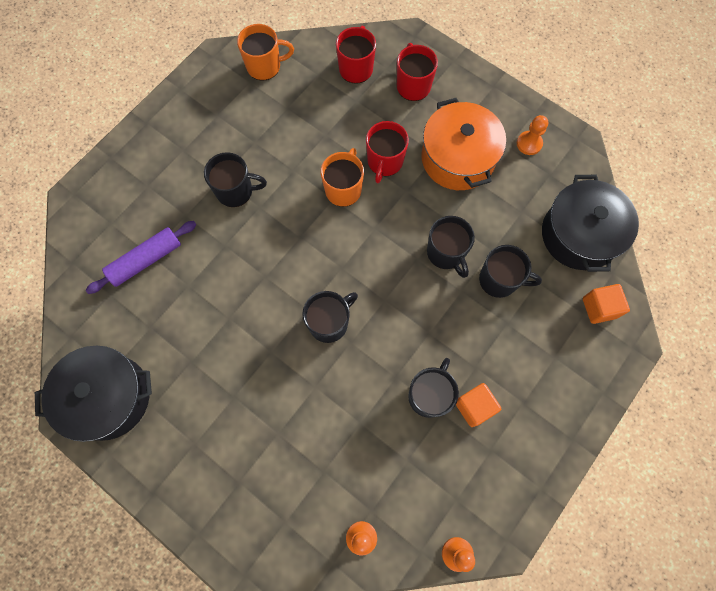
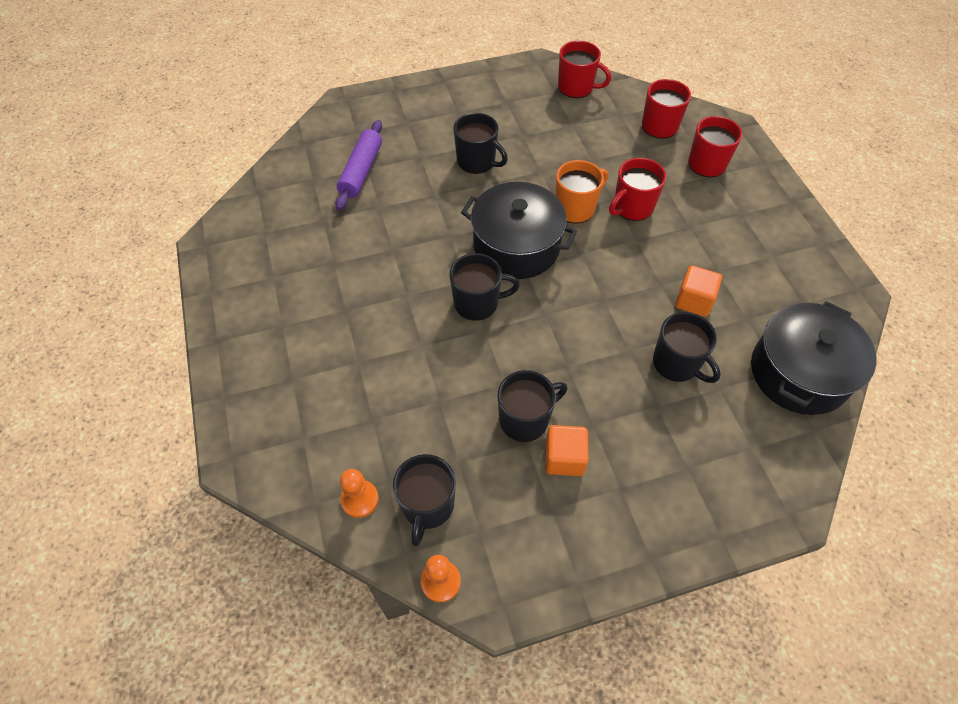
camera: 35 degrees right, 15 degrees down
black pot [35,346,152,442] -> black pot moved to [461,182,577,279]
purple rolling pin [86,221,197,294] -> purple rolling pin turned 75 degrees counterclockwise [336,120,382,210]
orange mug [237,24,294,80] -> red mug [558,41,611,98]
orange pot [421,98,506,190] -> none
black mug [427,216,475,278] -> black mug moved to [393,454,456,546]
orange pawn [517,115,548,155] -> none
orange cube [583,284,630,324] -> orange cube moved to [675,265,722,317]

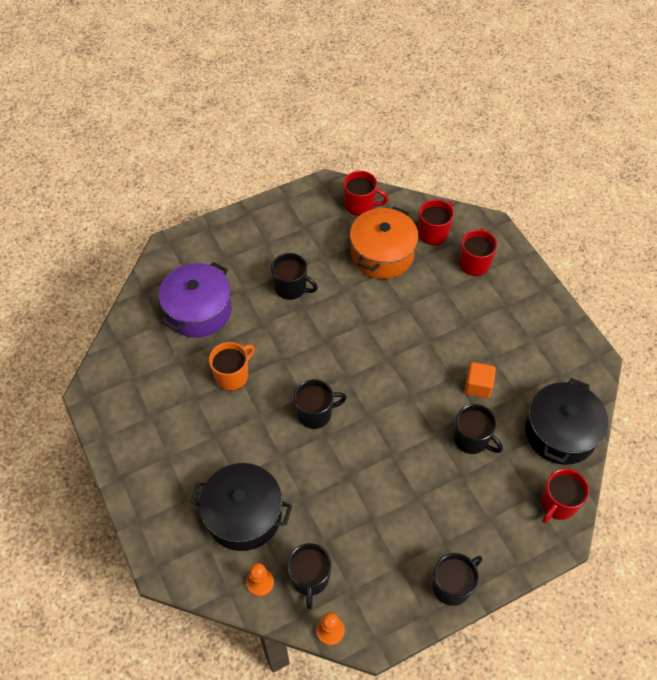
camera: 10 degrees left, 0 degrees up
purple rolling pin [336,120,382,210] -> purple pot [159,262,232,338]
black pot [461,182,577,279] -> black pot moved to [190,463,292,551]
black mug [498,370,568,442] -> black mug moved to [433,553,482,606]
orange cube [545,425,589,476] -> none
orange mug [555,160,608,223] -> orange mug moved to [209,342,255,391]
red mug [609,158,666,221] -> red mug moved to [541,469,589,524]
none -> orange pot [350,206,419,279]

